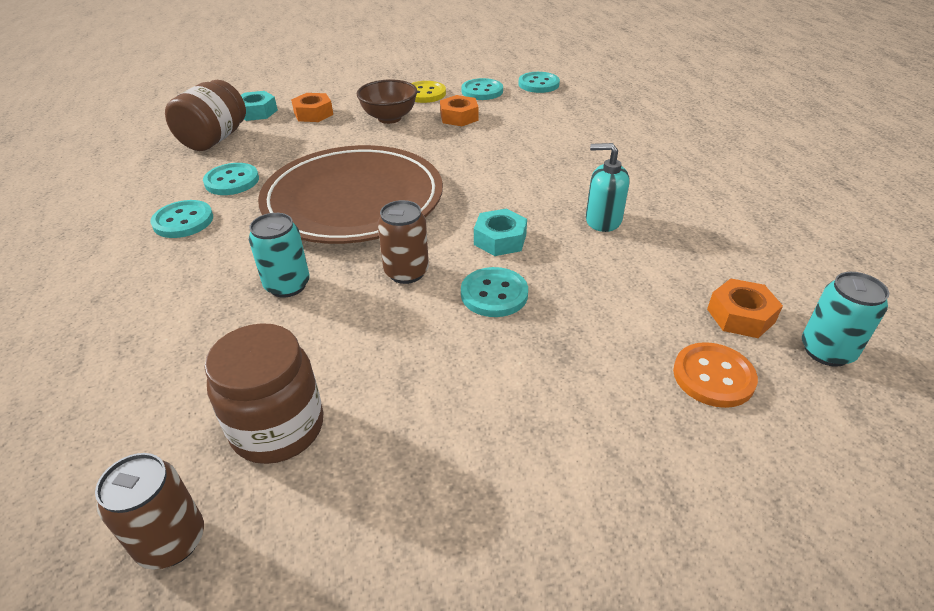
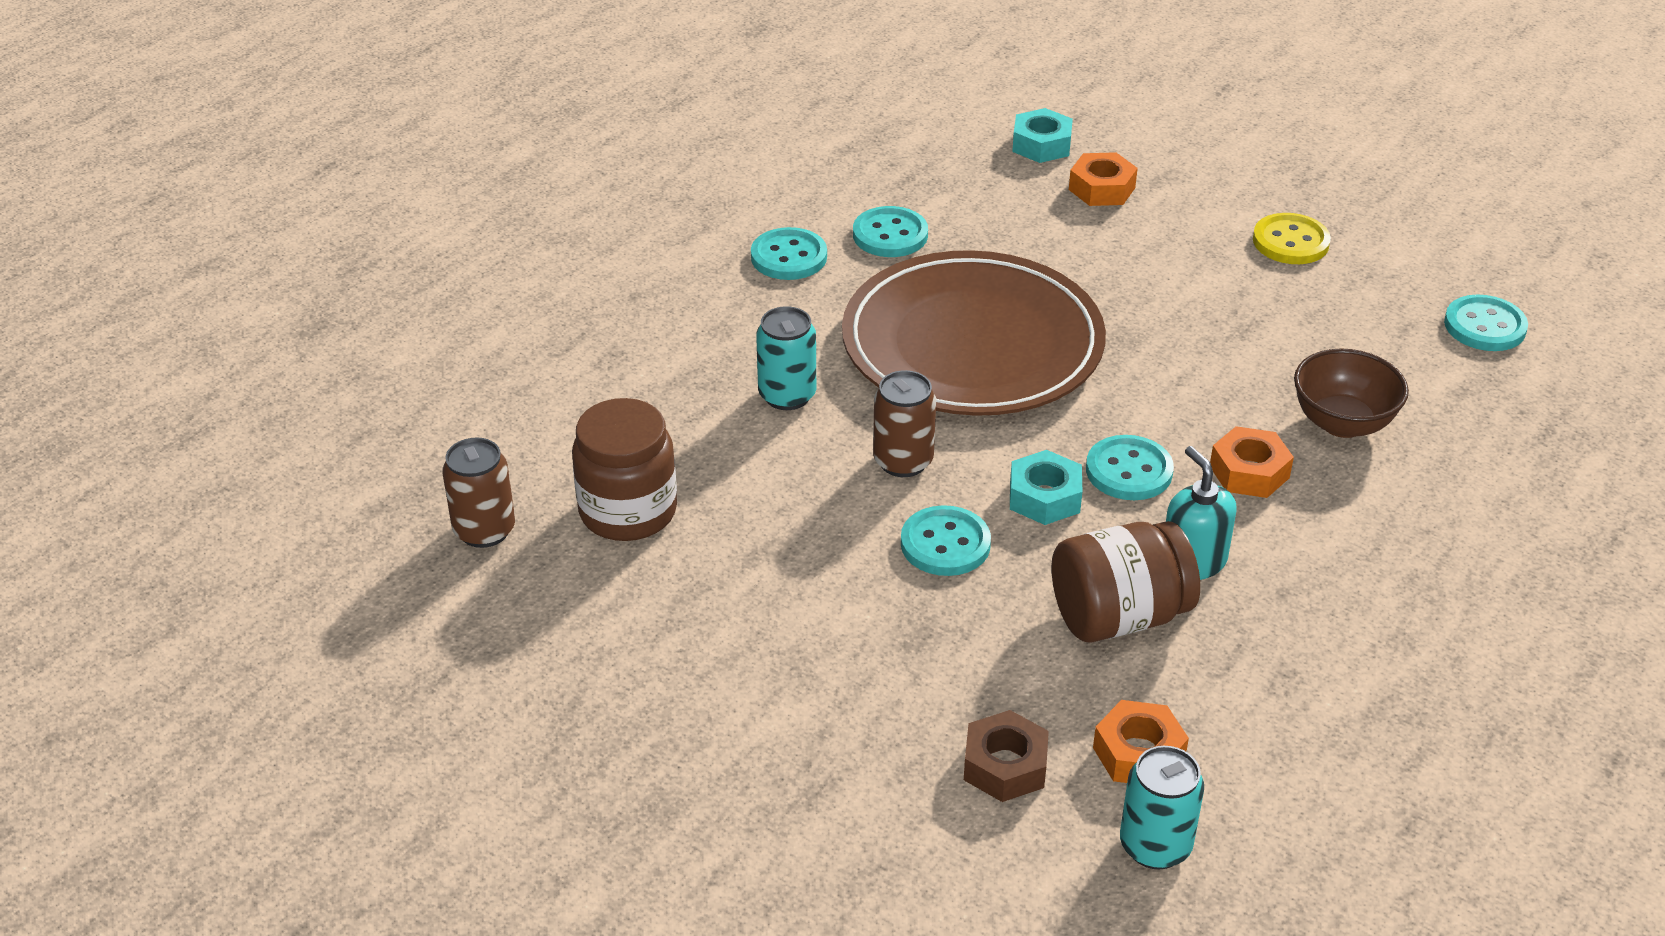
camera: 50 degrees right, 0 degrees up
brown jar [165,80,246,151] -> brown jar moved to [1051,521,1200,642]
brown bowl [357,79,417,124] -> brown bowl moved to [1294,348,1409,438]
orange nut [440,95,478,126] -> orange nut moved to [1210,426,1294,498]
turquoise button [461,78,503,100] -> turquoise button moved to [1086,435,1174,500]
orange button [673,342,758,408] -> brown nut [964,710,1049,802]

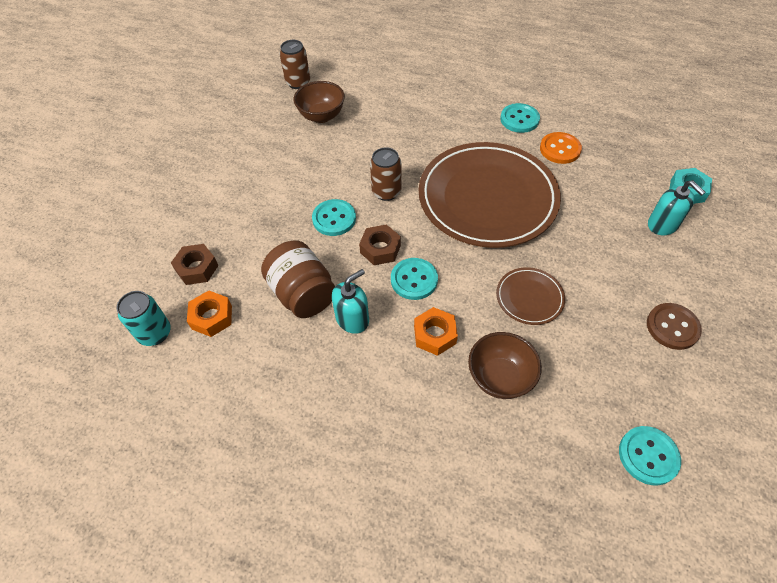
camera: 75 degrees right, 15 degrees up
brown jar [572,398,677,541] -> brown bowl [294,81,345,123]
turquoise can [756,306,816,410] -> none
turquoise button [853,206,928,257] -> orange button [540,132,582,164]
turquoise nut [1010,450,1082,525] -> brown nut [359,224,401,265]
orange nut [1069,152,1138,206] -> turquoise soap dispenser [648,180,705,235]
yellow button [1253,213,1331,264] -> brown button [647,303,702,350]
none -> brown plate [496,267,565,325]

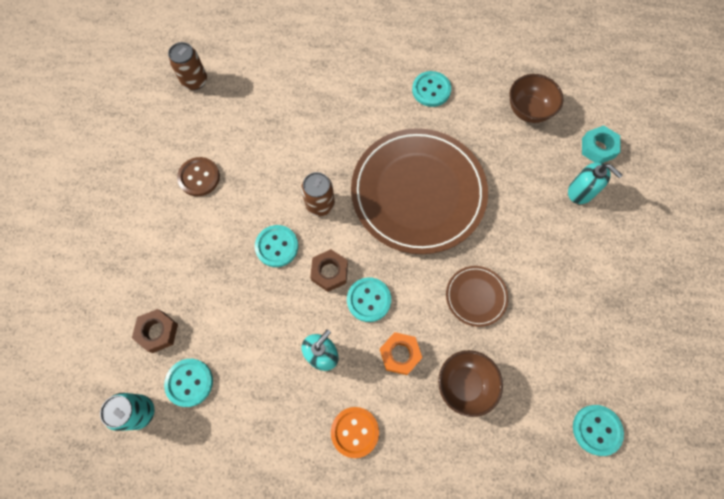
camera: 15 degrees left, 15 degrees up
orange nut [187,291,232,337] -> turquoise button [164,359,213,407]
brown jar [261,240,335,318] -> none
brown bowl [294,81,345,123] -> brown bowl moved to [510,74,563,123]
orange button [540,132,582,164] -> orange button moved to [331,407,379,458]
brown button [647,303,702,350] -> brown button moved to [177,157,220,196]

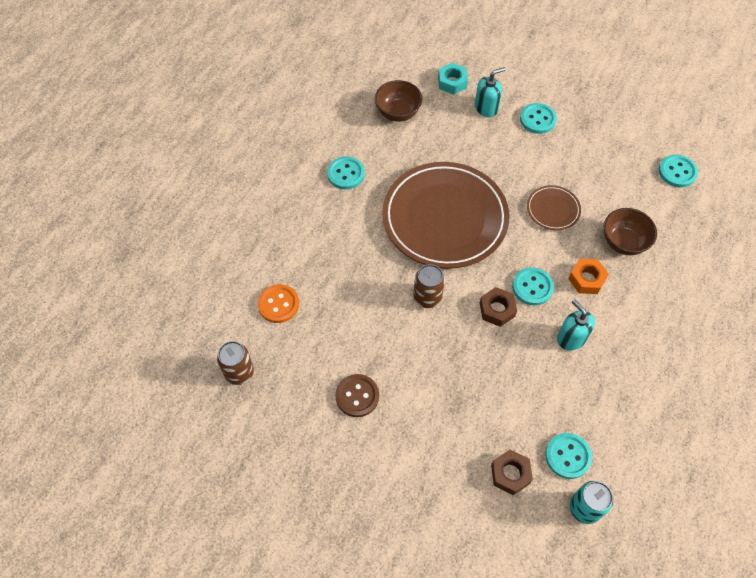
camera: 70 degrees left, 10 degrees down
turquoise button [255,225,298,267] -> turquoise button moved to [520,103,557,134]
orange button [331,407,379,458] -> orange button moved to [258,284,299,323]

